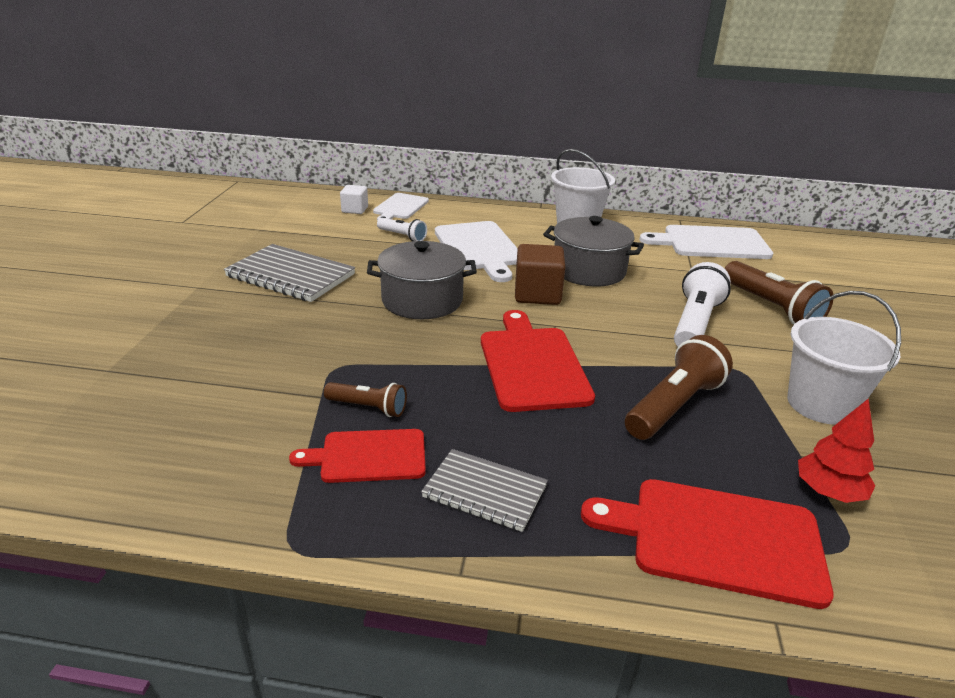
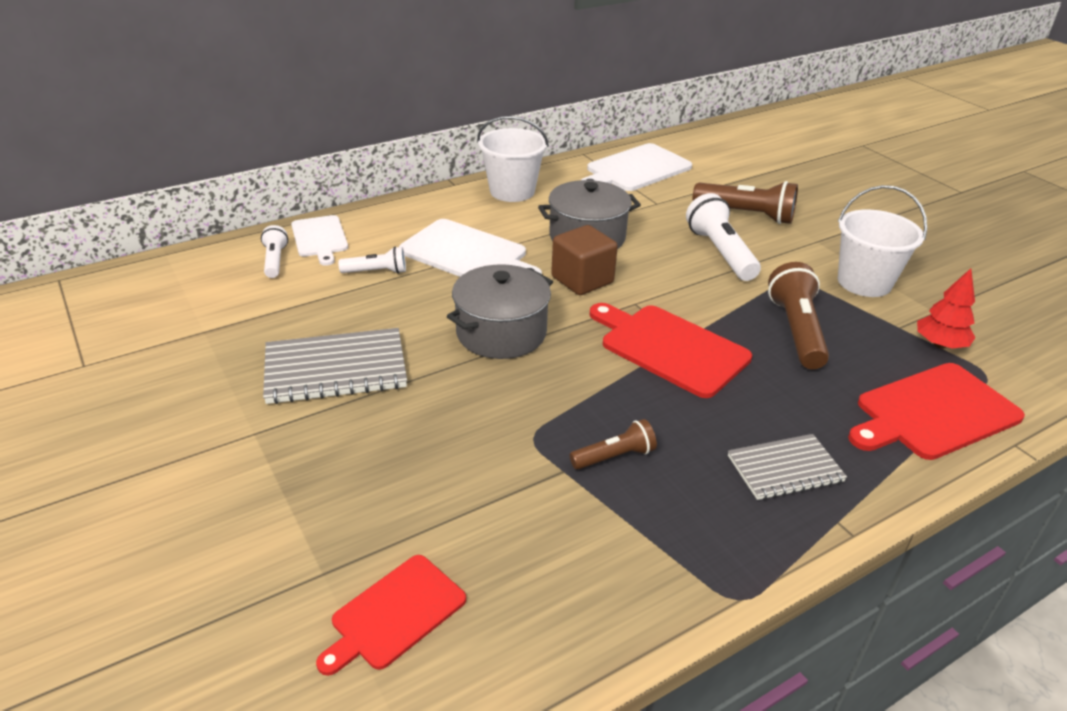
camera: 40 degrees left, 5 degrees up
red cutting board [289,429,426,483] -> red cutting board moved to [316,555,466,676]
white cube [340,185,368,214] -> white flashlight [261,225,288,278]

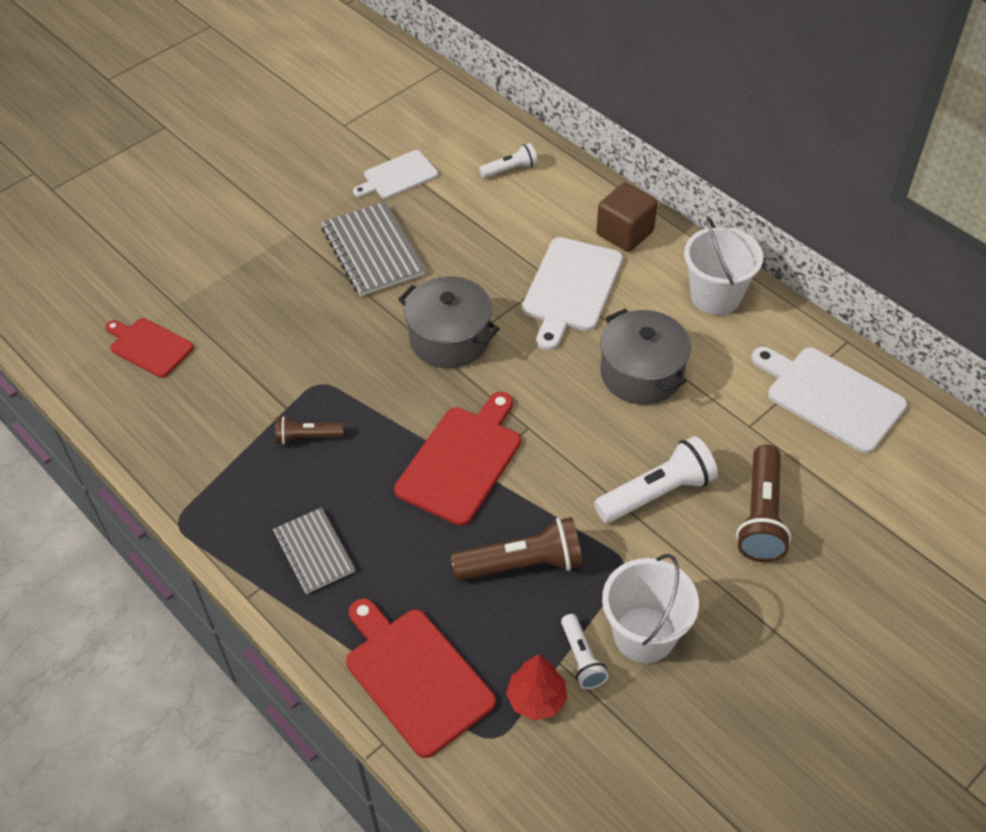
camera: 80 degrees right, 15 degrees up
white cutting board [291,215,348,266] -> white cutting board moved to [353,150,438,199]
white flashlight [338,247,406,274] -> white flashlight moved to [561,614,609,689]
brown cube [551,225,618,295] -> brown cube moved to [596,183,657,252]
brown flashlight [570,419,657,470] -> brown flashlight turned 120 degrees clockwise [275,416,344,445]

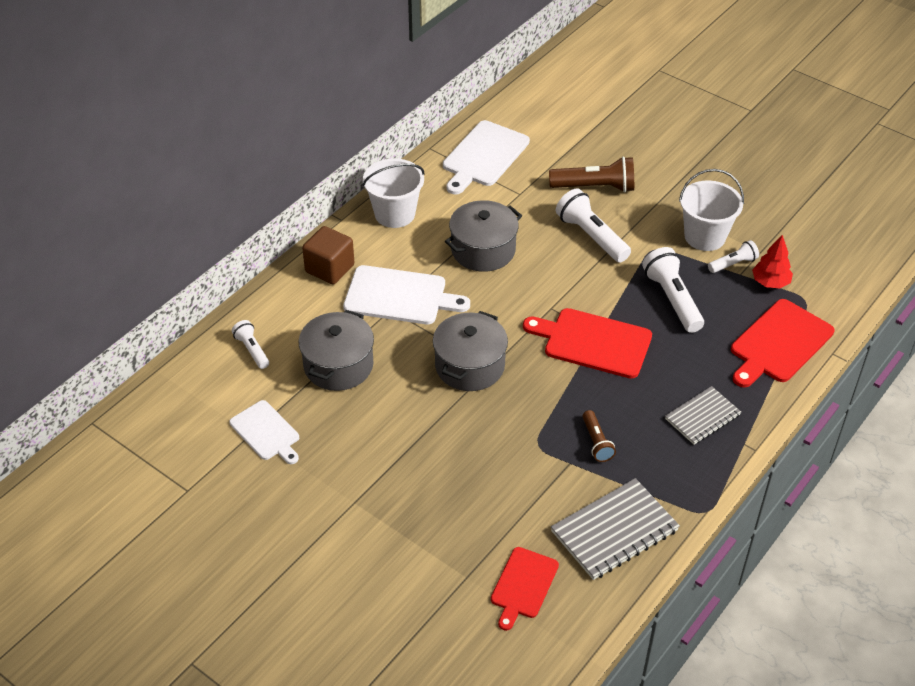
camera: 100 degrees left, 5 degrees down
grey notebook [321,202,426,296] -> grey notebook moved to [551,478,680,580]
brown flashlight [450,517,583,581] -> white flashlight [642,247,704,333]
none -> grey pot [298,310,374,391]

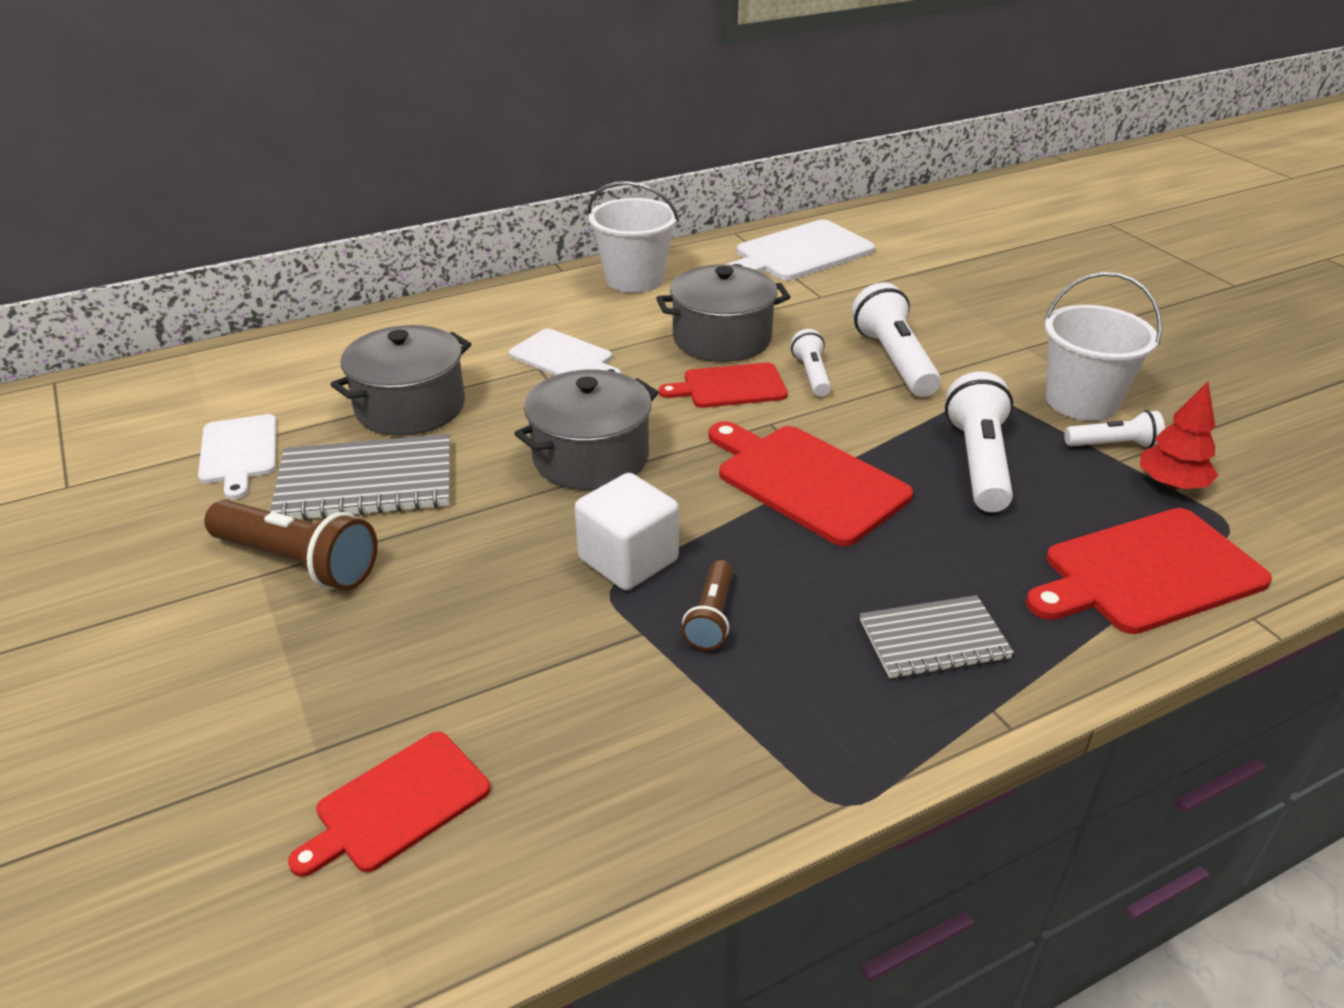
camera: 25 degrees right, 10 degrees down
white flashlight [232,320,269,369] -> white flashlight moved to [791,329,831,397]
brown cube [302,226,355,284] -> none
white cutting board [343,265,470,324] -> white cutting board [509,329,621,375], size x0.64
brown flashlight [549,156,634,192] -> brown flashlight moved to [204,500,378,591]
grey notebook [551,478,680,580] -> grey notebook moved to [270,434,450,520]
none -> white cube [575,473,679,590]
none -> red cutting board [659,363,788,408]

